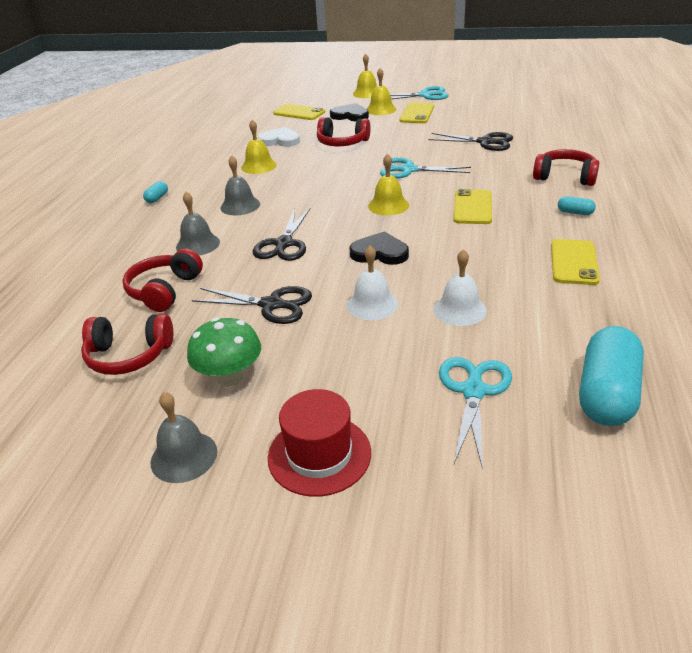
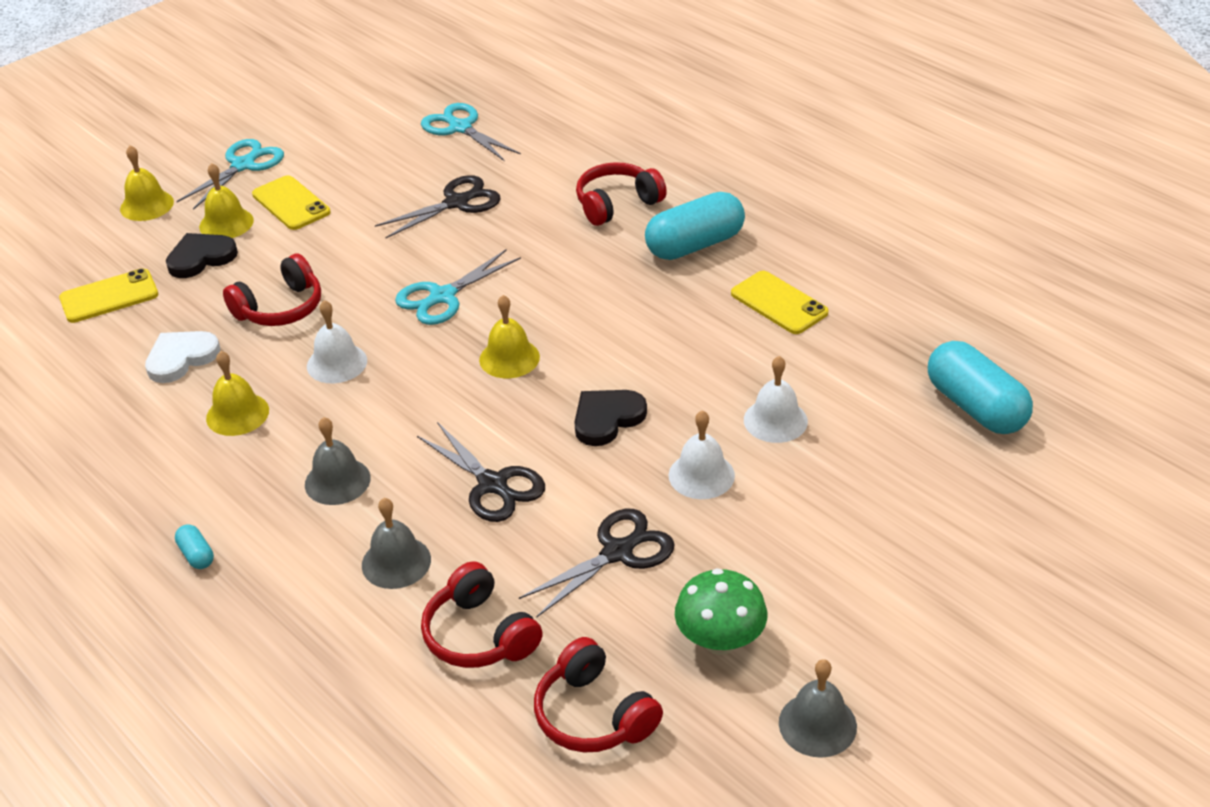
camera: 55 degrees left, 5 degrees up
red headphones [81,314,173,375] -> red headphones turned 105 degrees clockwise [534,637,663,752]
red hat [268,389,371,497] -> none
turquoise scissors [439,357,512,468] -> turquoise scissors moved to [421,103,521,161]
yellow phone [454,189,492,224] -> none
turquoise capsule [558,196,596,215] -> turquoise capsule [645,192,745,260], size x2.33
none -> white bell [307,300,367,384]

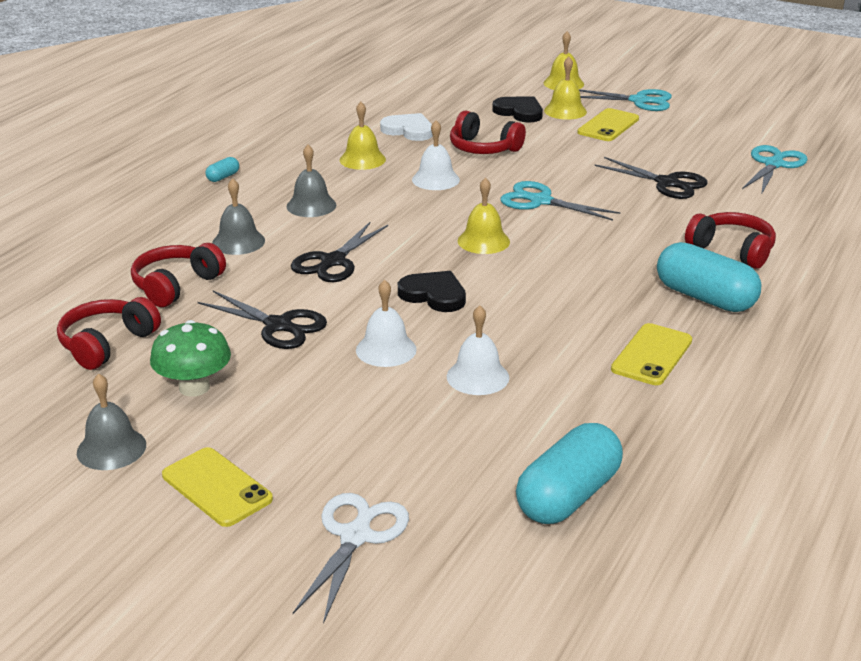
camera: 70 degrees right, 10 degrees down
yellow phone [59,268,158,323] -> yellow phone moved to [162,447,273,527]
none -> white scissors [293,493,409,624]

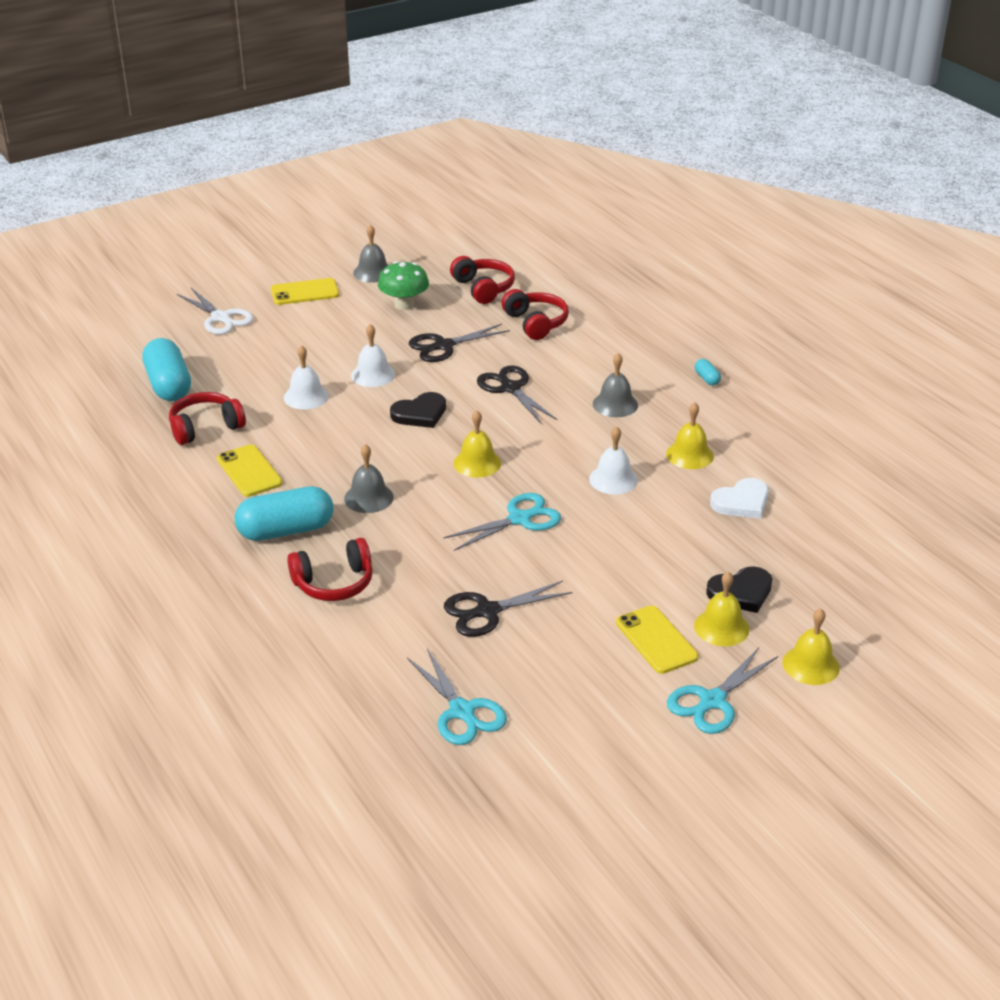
camera: 120 degrees right, 5 degrees up
grey bell [212,178,265,255] -> grey bell moved to [344,444,394,513]
red headphones [450,110,526,154] -> red headphones moved to [169,392,246,445]

